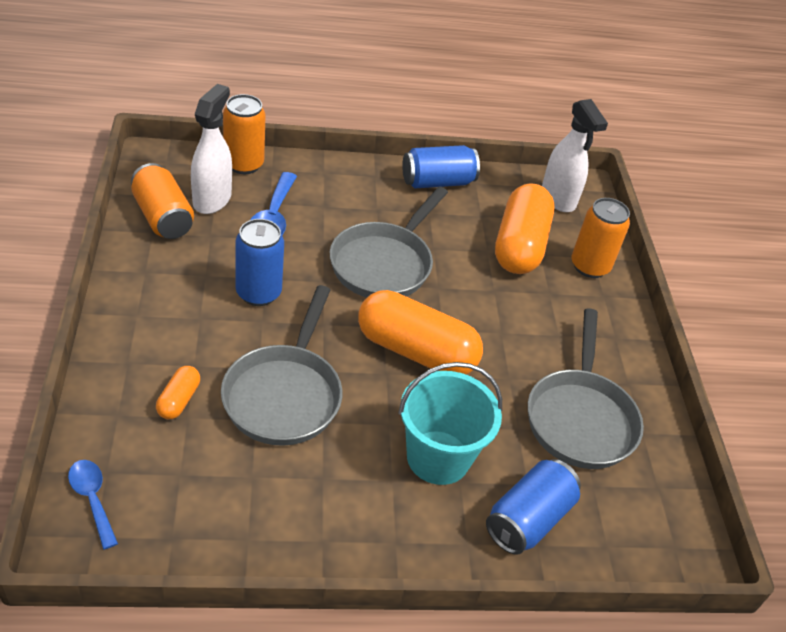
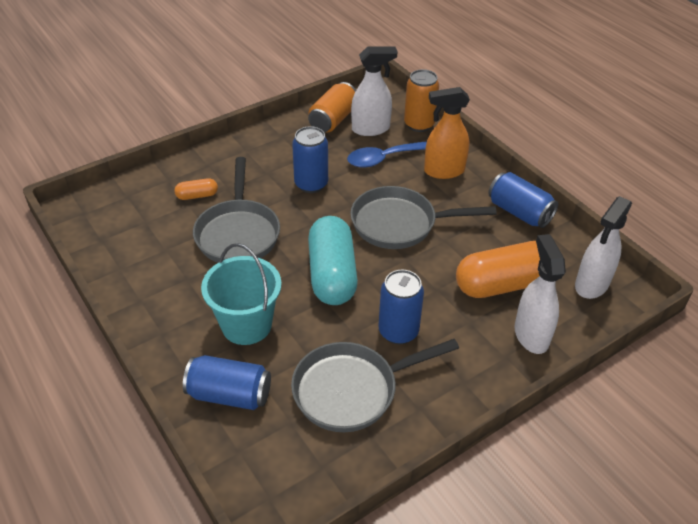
camera: 65 degrees right, 0 degrees up
blue spoon [68,460,118,549] -> none
grey pan [221,285,342,446] -> grey pan turned 75 degrees counterclockwise [193,157,280,263]
orange capsule [358,290,483,374] -> turquoise capsule [308,216,358,305]
orange can [571,198,630,278] -> white spray bottle [514,234,566,354]
none -> blue can [378,270,424,344]
none -> orange spray bottle [424,87,470,179]

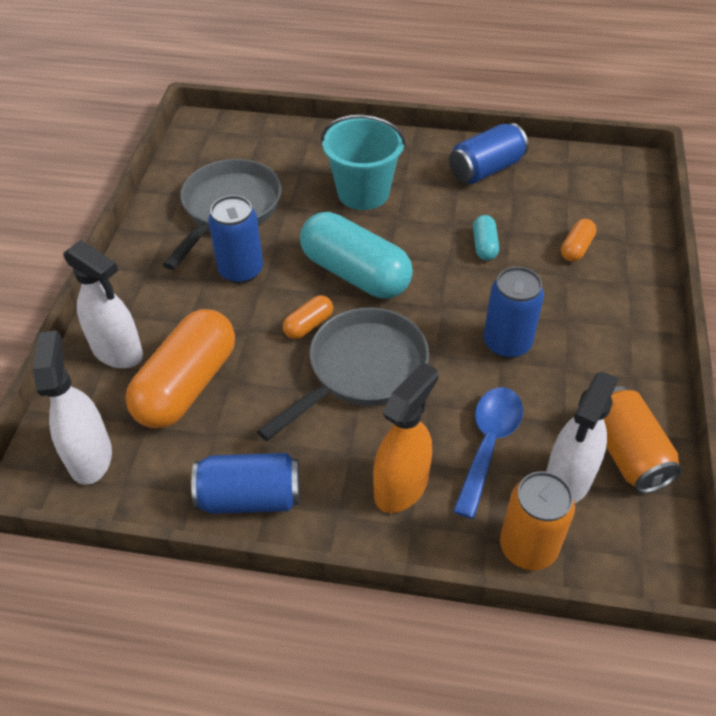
camera: 135 degrees right, 5 degrees up
blue can [183,355,271,410] -> blue can moved to [449,123,528,184]
grey pan [193,157,280,263] -> turquoise capsule [473,215,499,260]
none -> orange capsule [283,295,333,339]

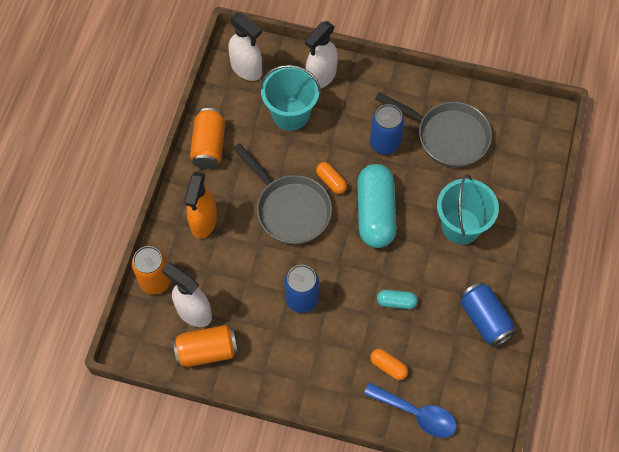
camera: 95 degrees right, 15 degrees up
white spray bottle [33,331,112,485] -> white spray bottle turned 45 degrees clockwise [228,13,262,81]
orange capsule [125,309,235,429] -> turquoise bucket [260,65,321,131]
blue can [191,453,300,514] -> orange can [190,108,225,169]
turquoise capsule [300,212,413,299] -> turquoise capsule turned 45 degrees counterclockwise [357,164,397,248]
orange spray bottle [373,362,439,513] -> orange spray bottle turned 60 degrees clockwise [184,172,217,239]
blue spoon [453,387,523,519] -> blue spoon moved to [364,383,457,438]

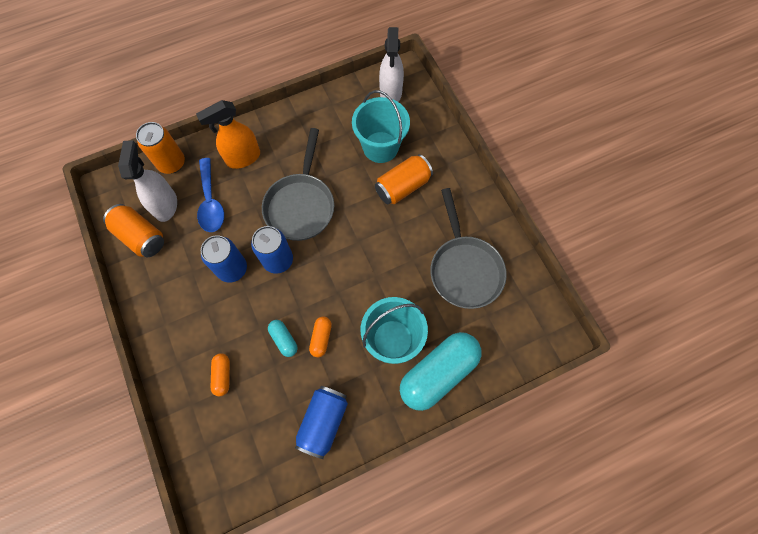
camera: 50 degrees right, 5 degrees up
orange can [190,108,225,169] -> orange can moved to [375,154,433,205]
white spray bottle [305,21,338,89] -> none
orange capsule [316,162,347,194] -> orange capsule moved to [309,316,332,357]
turquoise capsule [357,164,397,248] -> turquoise capsule moved to [400,332,482,411]
blue spoon [364,383,457,438] -> blue spoon moved to [197,158,224,232]
blue can [370,104,404,155] -> blue can moved to [251,226,293,274]

